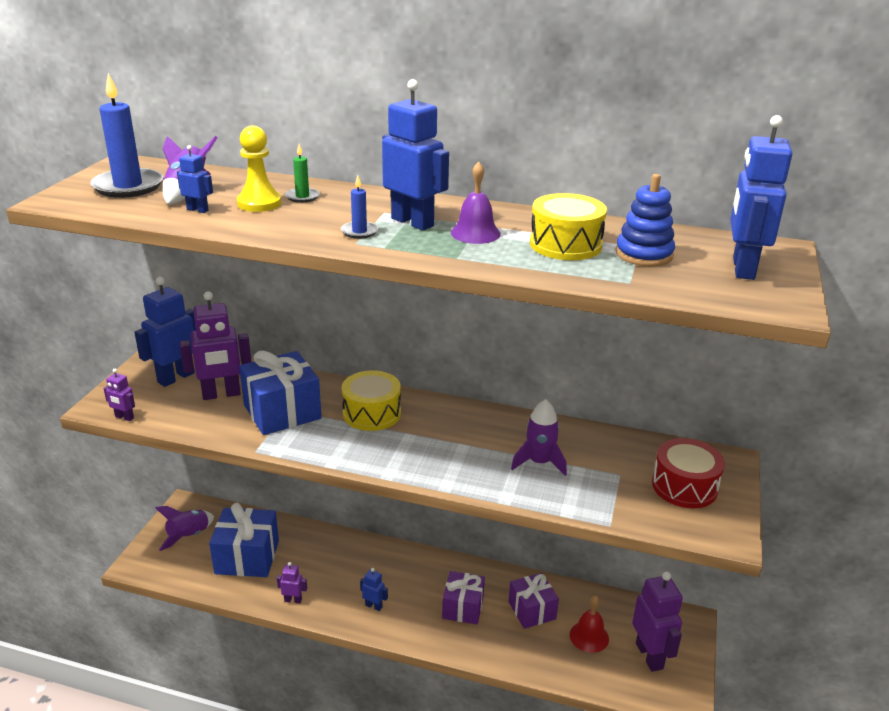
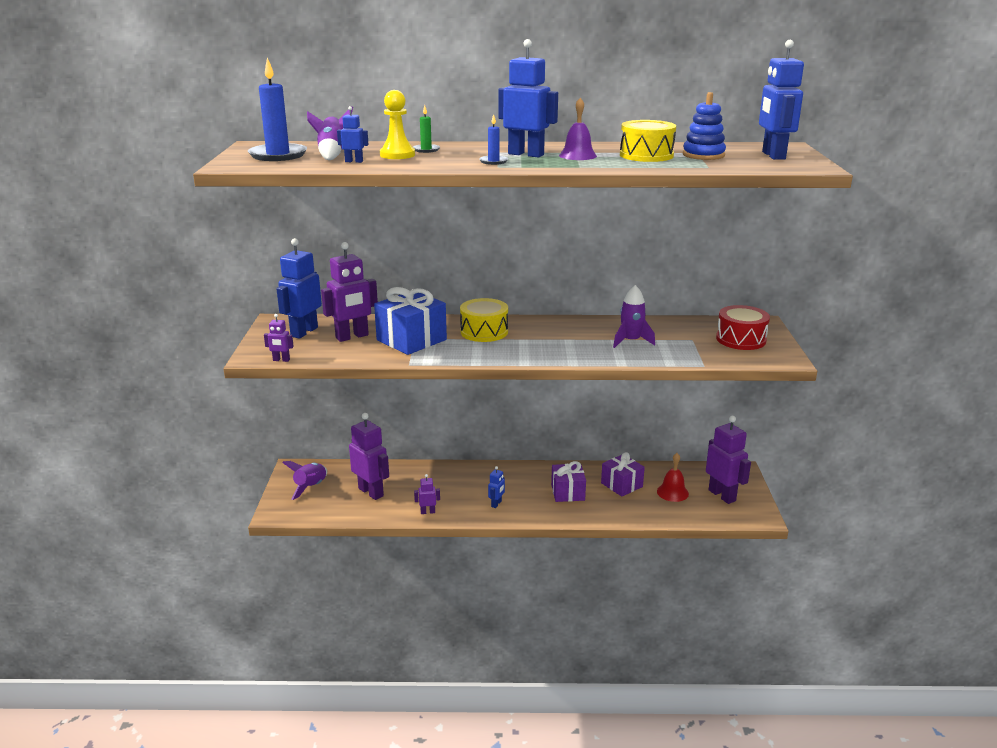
camera: 15 degrees left, 5 degrees down
blue gift [209,503,279,577] -> purple robot [349,413,389,500]
blue robot [360,568,388,611] -> blue robot turned 105 degrees clockwise [488,466,505,508]

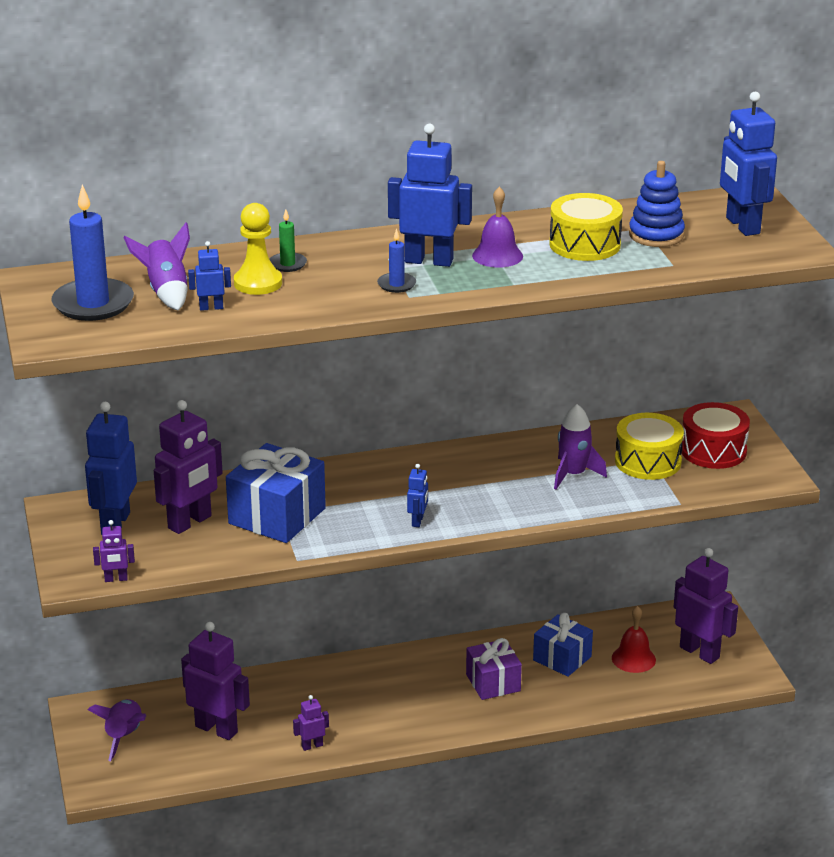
camera: 15 degrees left, 5 degrees up
yellow drum [460,298,508,342] -> yellow drum moved to [615,413,684,480]
blue robot [488,466,505,508] -> blue robot moved to [407,464,428,527]
purple gift [601,452,645,497] -> blue gift [533,613,593,677]

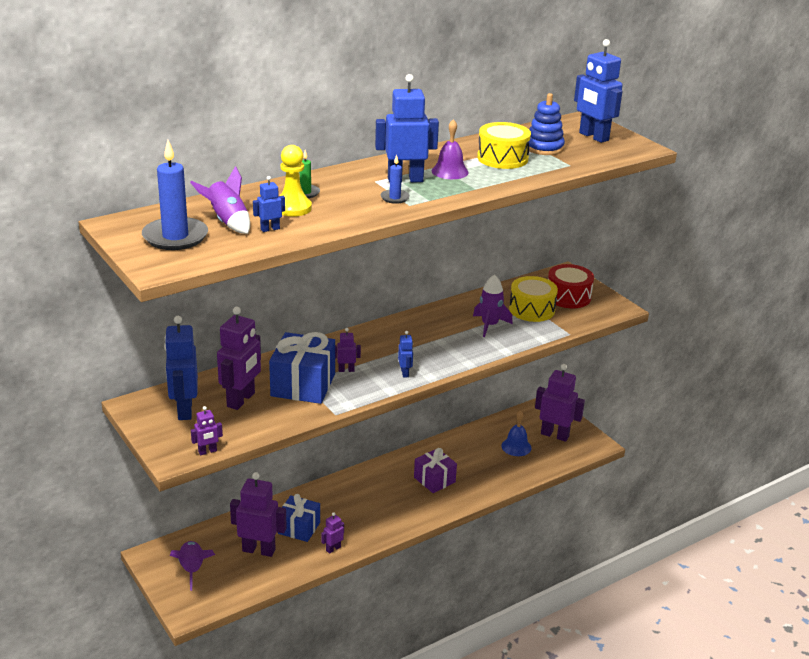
camera: 20 degrees left, 0 degrees up
blue gift [533,613,593,677] -> blue gift moved to [278,494,320,542]
red bell [612,606,656,673] -> blue bell [501,411,531,456]
none -> purple robot [335,328,361,372]

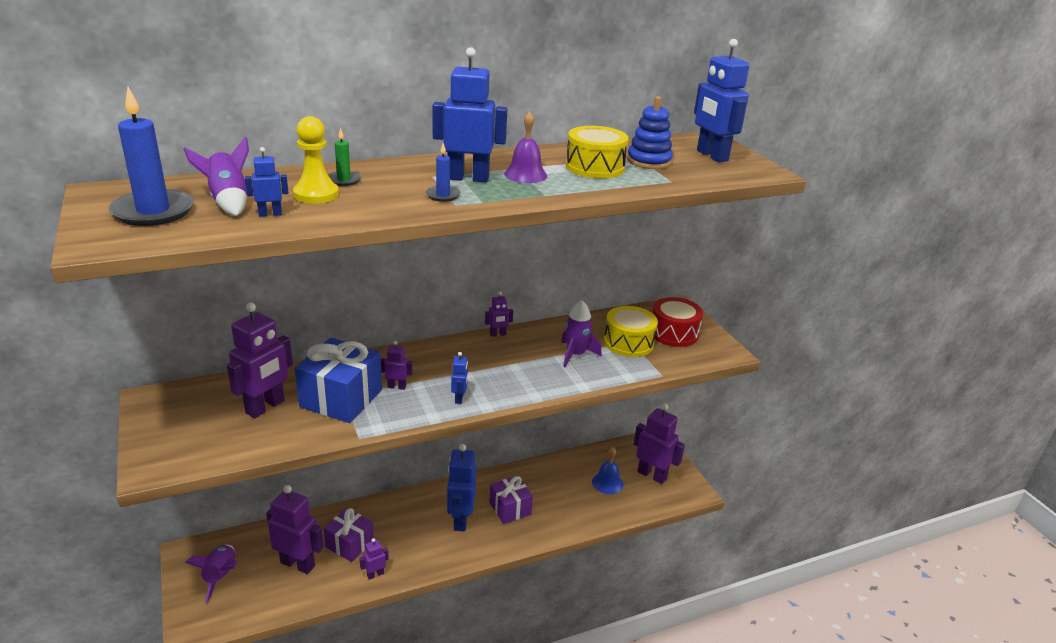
camera: 10 degrees right, 0 degrees up
blue robot [164,316,198,420] -> blue robot moved to [447,444,476,531]
purple robot [191,406,223,455] -> purple robot moved to [485,292,513,337]
blue gift [278,494,320,542] -> purple gift [323,508,374,562]

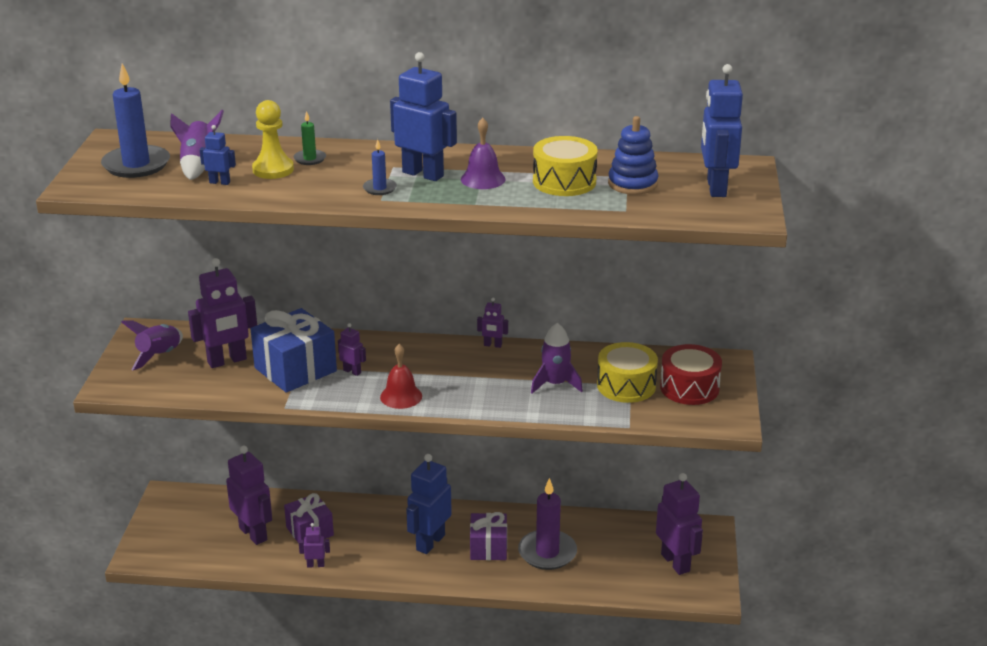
camera: 30 degrees right, 0 degrees up
purple rocket [185,545,237,603] -> purple rocket moved to [121,320,183,370]
blue robot [451,352,468,404] -> red bell [380,344,422,409]
blue bell [592,447,624,494] -> none
none -> purple candle [518,478,577,570]

